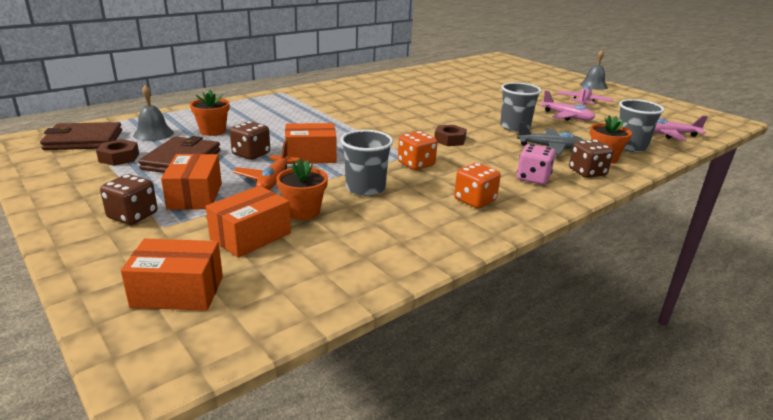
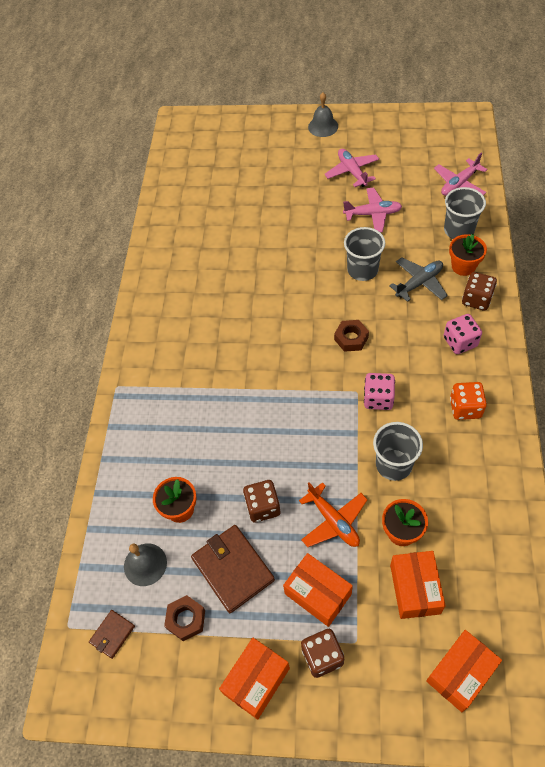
camera: 40 degrees left, 30 degrees up
brown wallet [40,122,122,150] -> brown wallet [89,610,135,659], size x0.52
orange box [285,123,336,164] -> orange box moved to [219,638,290,720]
orange dice [398,131,437,170] -> pink dice [364,373,395,410]

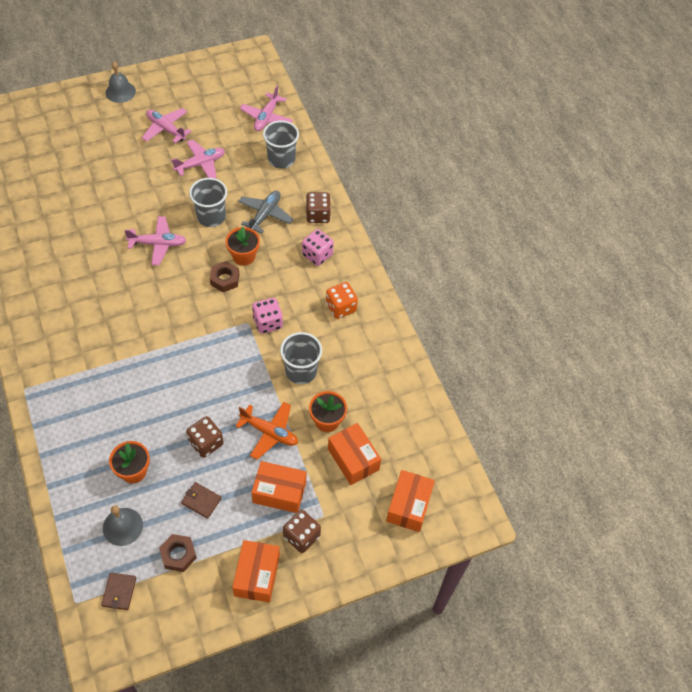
camera: 35 degrees left, 0 degrees up
brown wallet [191,525,275,613] -> brown wallet [181,482,222,519], size x0.52
orange flower pot [449,234,487,276] -> orange flower pot moved to [225,227,260,266]
none -> pink plane [124,216,186,265]

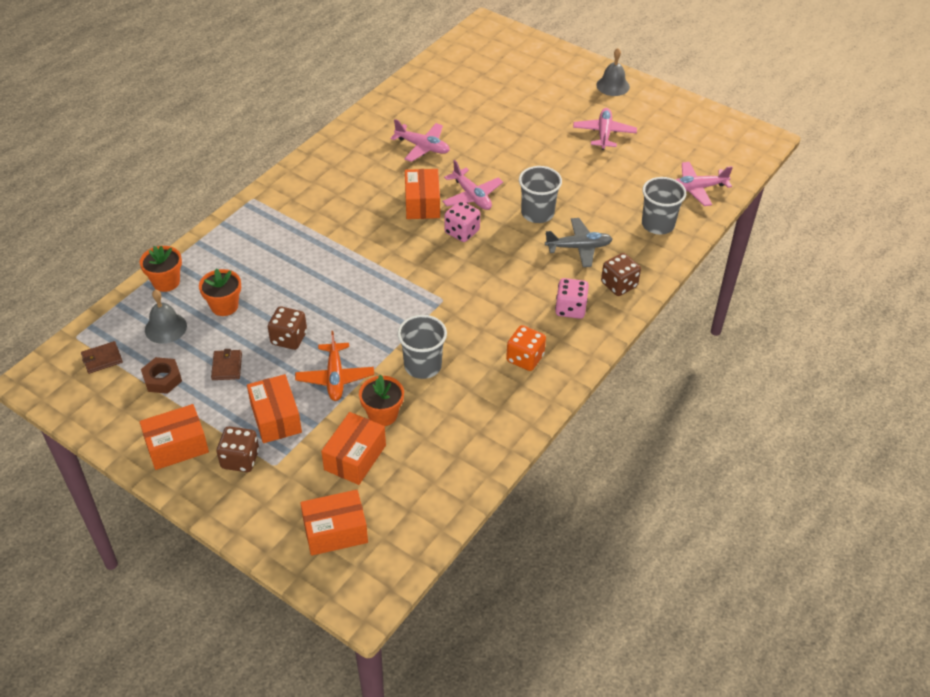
camera: 60 degrees right, 10 degrees down
pink plane [171,140,225,179] -> pink plane moved to [391,119,450,162]
brown nut [210,261,239,292] -> none
orange flower pot [225,227,260,266] -> orange flower pot moved to [140,246,182,292]
pink dice [252,298,283,334] -> pink dice moved to [444,201,480,242]
none -> orange box [405,169,440,219]

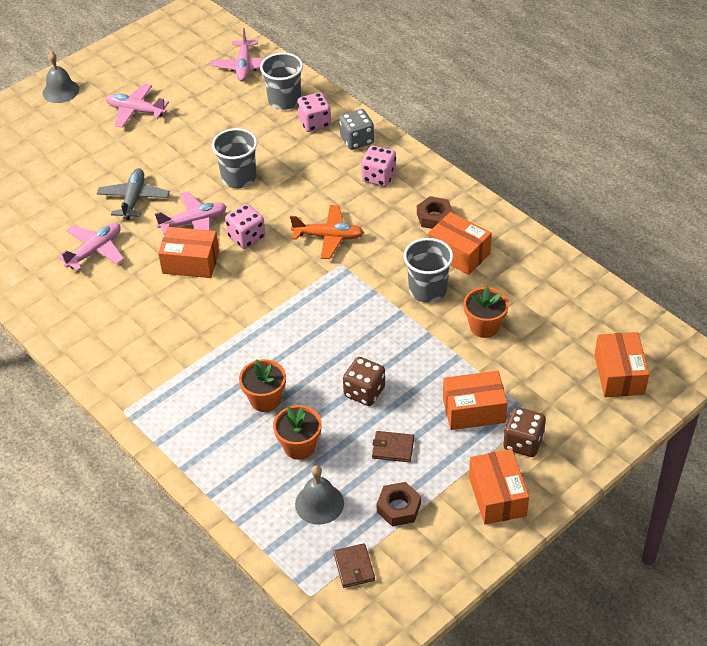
camera: 75 degrees left, 0 degrees up
orange flower pot [140,246,182,292] -> orange flower pot moved to [239,359,286,412]
orange plane [295,331,374,401] -> orange plane moved to [290,205,364,259]
orange box [321,412,386,485] -> orange box moved to [428,212,492,275]
orange dice [506,325,546,371] -> brown nut [417,196,454,229]
grey plane [545,218,613,267] -> grey plane moved to [97,168,170,220]
brown dice [601,253,641,296] -> grey dice [339,109,374,150]
none -> pink dice [297,92,331,132]

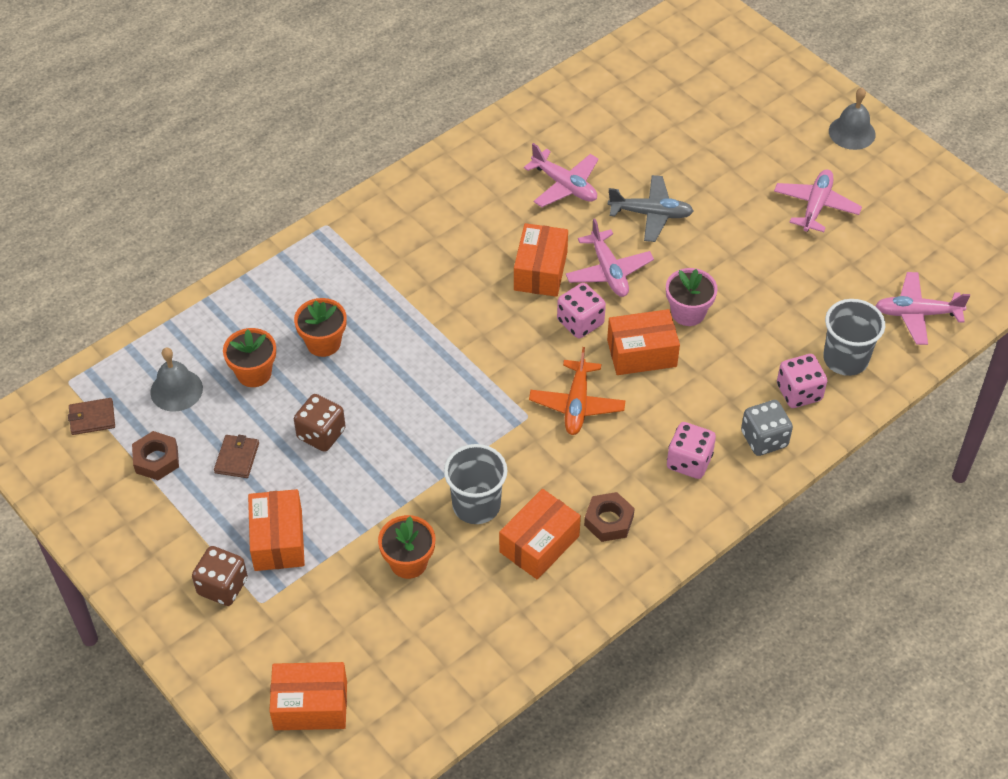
camera: 90 degrees right, 5 degrees up
grey cup [212,128,257,188] -> pink flower pot [666,268,718,326]
orange box [469,449,529,524] -> orange box moved to [607,309,680,375]

